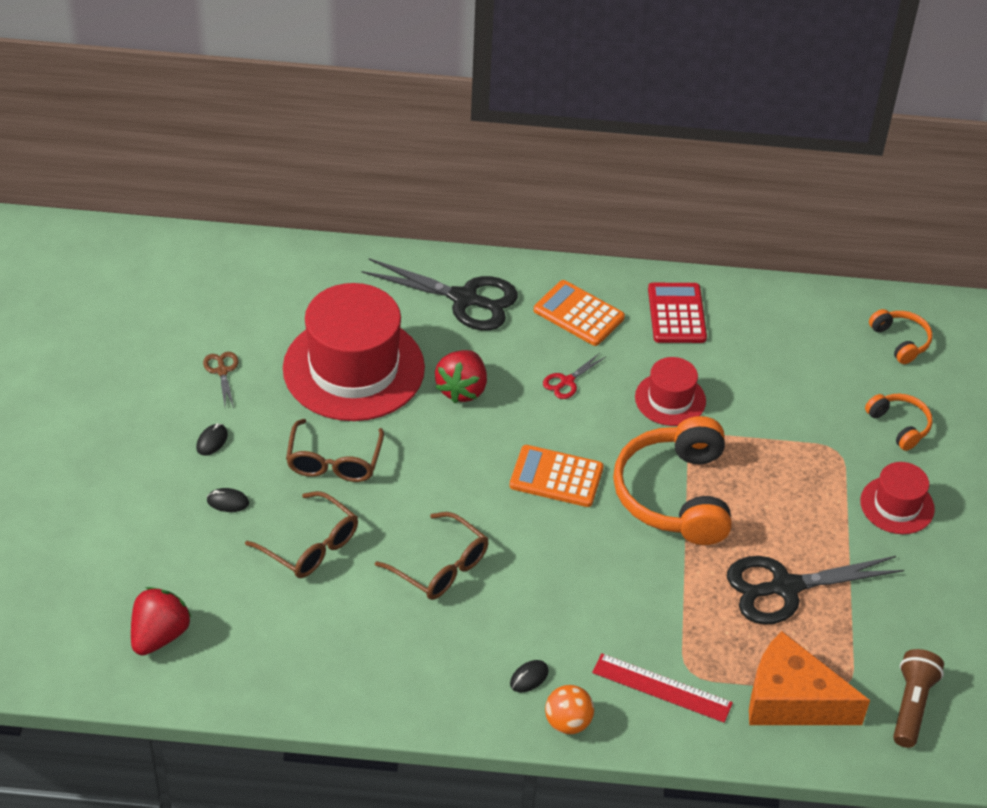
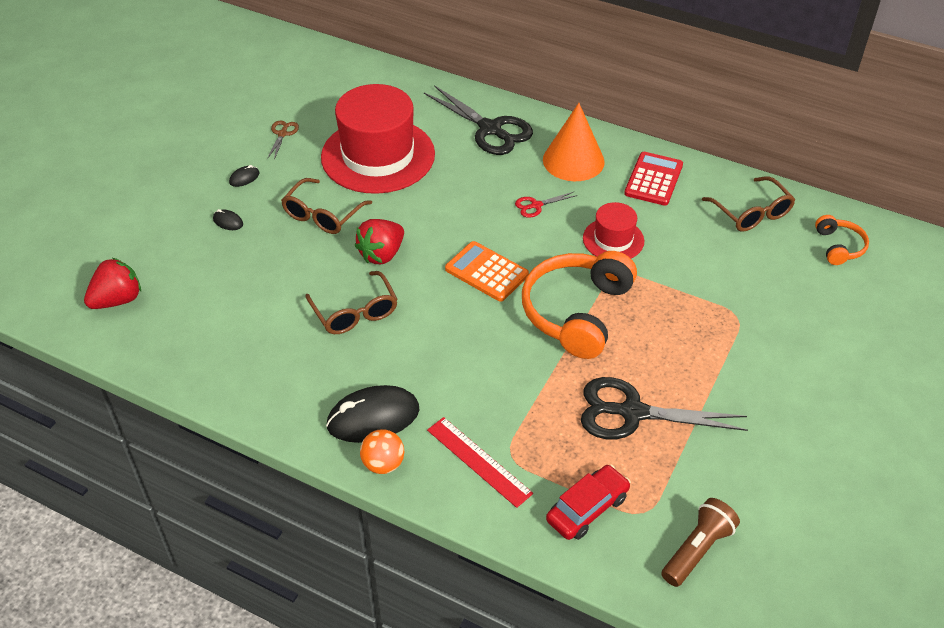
camera: 25 degrees right, 0 degrees up
brown glasses [245,491,358,578] -> brown glasses moved to [702,176,795,231]
red strawberry [435,350,487,403] -> red strawberry moved to [355,219,404,264]
black mouse [510,660,549,692] -> black mouse [326,385,419,443], size x2.35
orange calculator [534,280,625,346] -> orange cone [543,103,605,181]
orange cheese [749,631,870,725] -> red car [546,465,631,540]
red hat [860,462,935,534] -> none
orange headphones [865,393,932,451] -> none

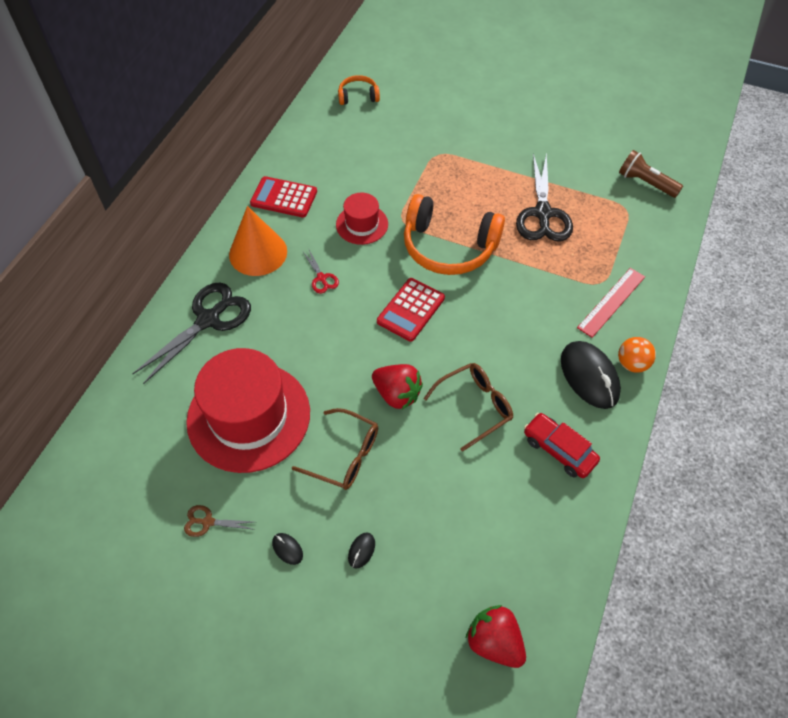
camera: 95 degrees left, 10 degrees up
orange calculator [445,241,529,302] -> red calculator [377,278,445,342]
red car [546,465,631,540] -> red car moved to [524,413,600,478]
brown glasses [702,176,795,231] -> none

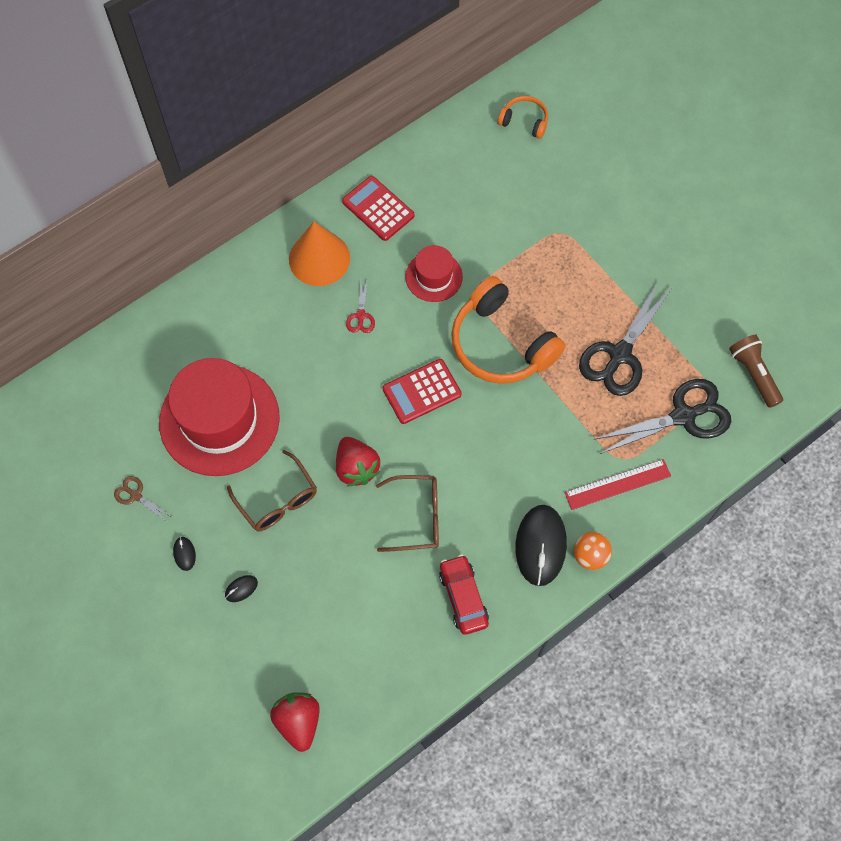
camera: 30 degrees right, 10 degrees up
black scissors [132,283,251,384] -> black scissors moved to [593,379,731,454]

